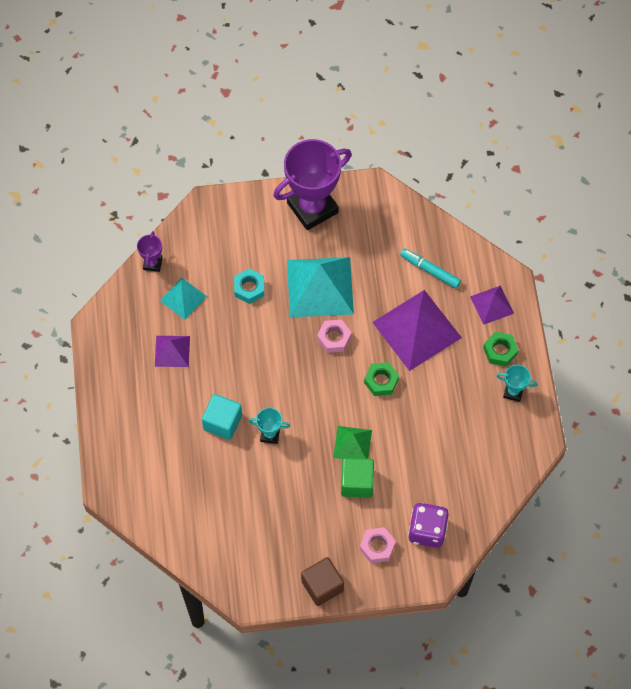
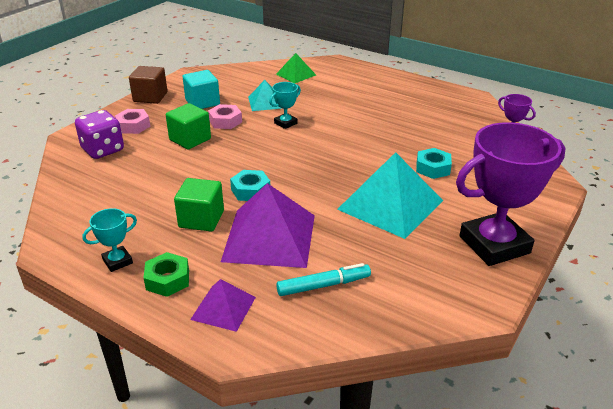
camera: 130 degrees right, 30 degrees down
purple pyramid [155,336,190,367] -> none
turquoise pyramid [160,278,207,320] -> turquoise pyramid moved to [248,80,282,111]
turquoise cube [202,394,242,440] -> turquoise cube moved to [183,70,220,109]
purple trophy [273,139,351,230] -> purple trophy turned 60 degrees clockwise [456,122,565,266]
pink nut [317,320,352,353] -> pink nut moved to [208,104,242,129]
green pyramid [333,426,372,459] -> green pyramid moved to [276,53,316,83]
green nut [364,362,399,396] -> turquoise nut [230,170,270,201]
none -> green cube [174,178,224,231]

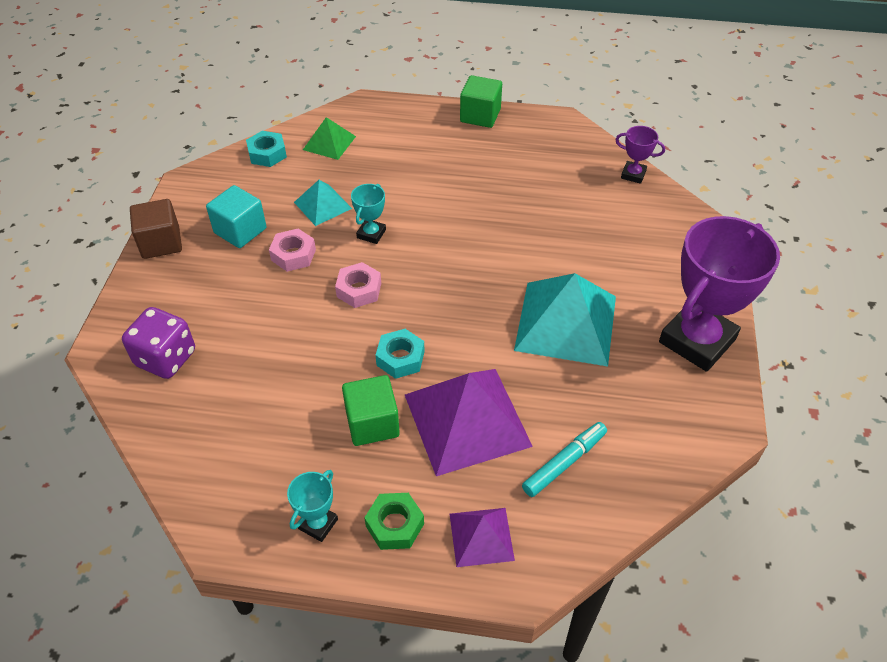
camera: 25 degrees left, 15 degrees up
pink nut [115,109,151,134] -> pink nut moved to [335,262,381,308]
green cube [166,103,211,149] -> green cube moved to [460,75,502,128]
turquoise nut [416,148,452,179] -> turquoise nut moved to [246,131,287,167]

